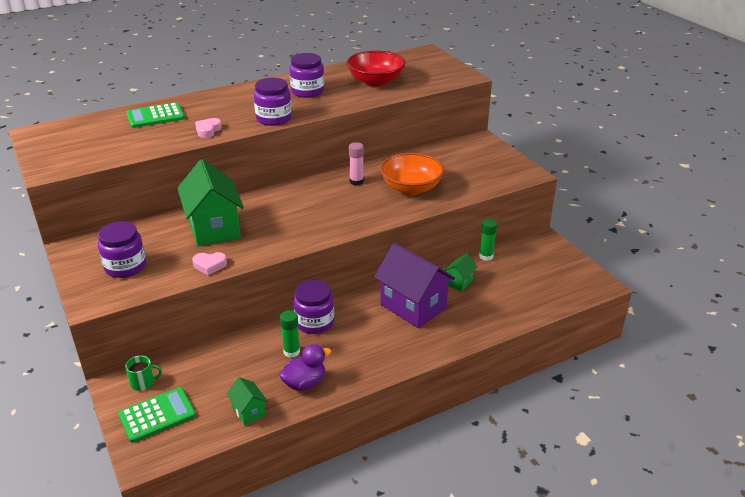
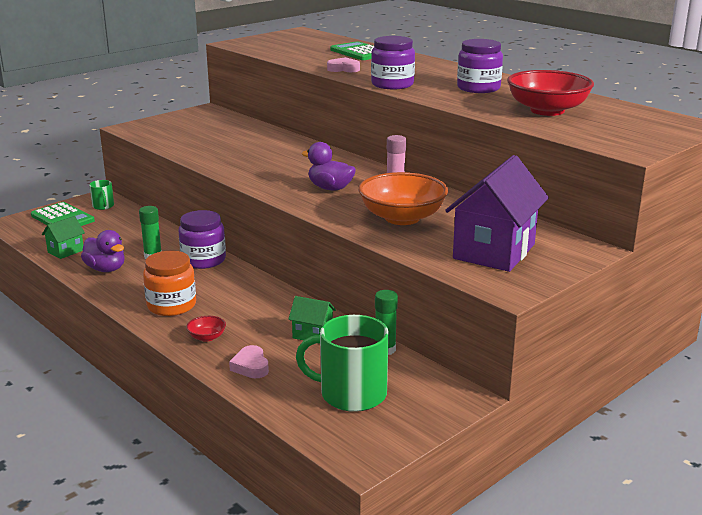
camera: 75 degrees right, 10 degrees down
purple jar [98,221,146,278] -> none
green house [177,159,244,247] -> none
pink heart [192,252,227,275] -> pink heart moved to [229,345,269,378]
purple house [374,243,455,328] -> purple house moved to [445,155,549,272]
none -> orange jar [143,251,196,316]
none -> red bowl [186,316,226,342]
none -> green mug [296,315,389,412]
none -> purple duck [302,142,356,191]

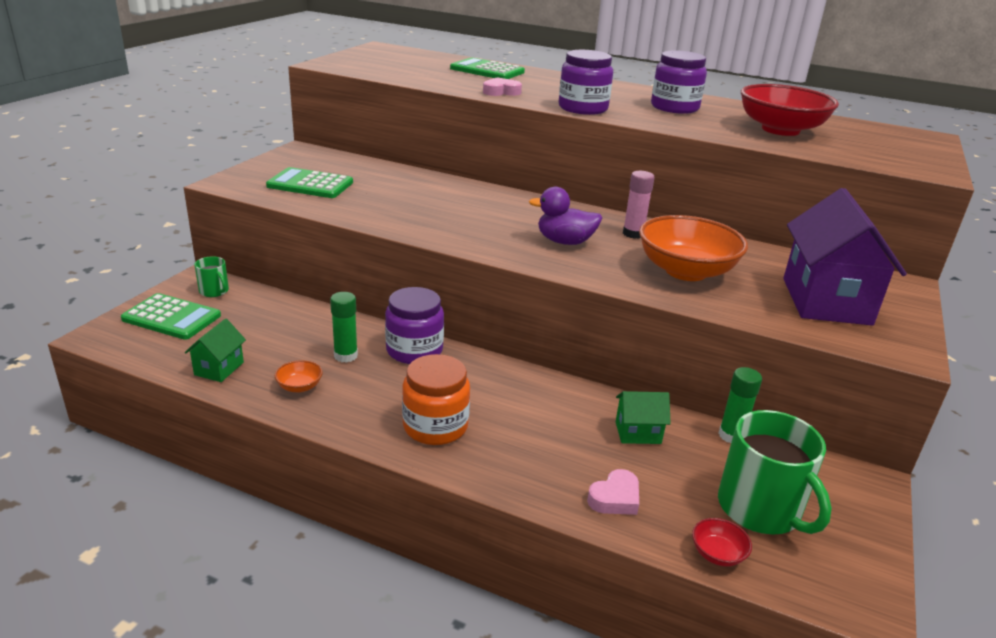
camera: 25 degrees left, 5 degrees up
purple duck [81,230,125,272] -> orange bowl [275,360,323,393]
red bowl [186,316,226,342] -> red bowl moved to [692,518,752,567]
pink heart [229,345,269,378] -> pink heart turned 90 degrees counterclockwise [587,469,639,515]
green mug [296,315,389,412] -> green mug turned 105 degrees counterclockwise [718,410,832,534]
none -> green calculator [266,167,353,198]

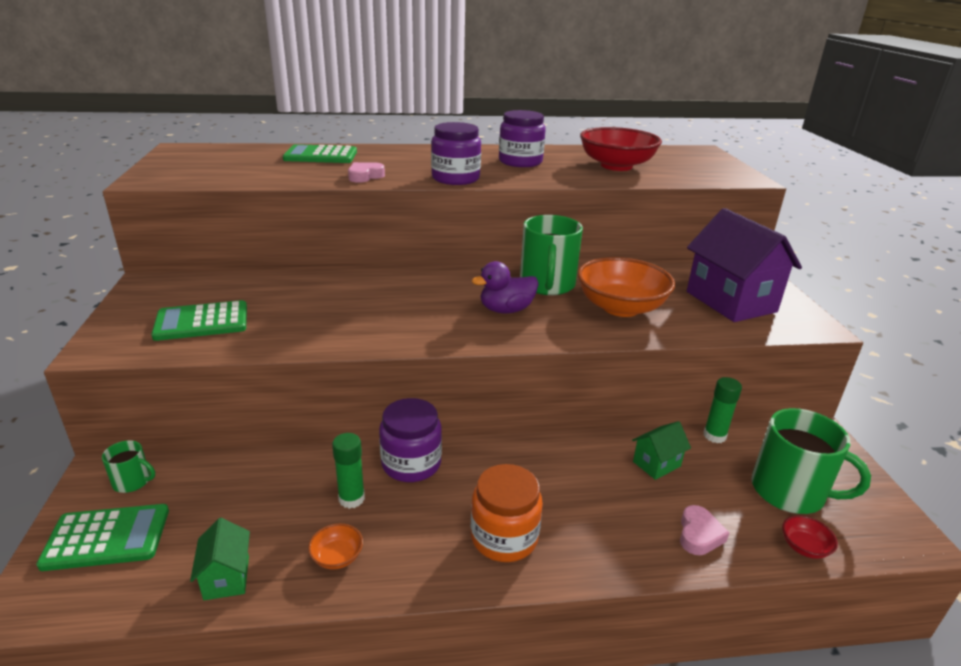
camera: 30 degrees left, 0 degrees up
pink glue stick [623,171,655,239] -> green mug [520,215,583,295]

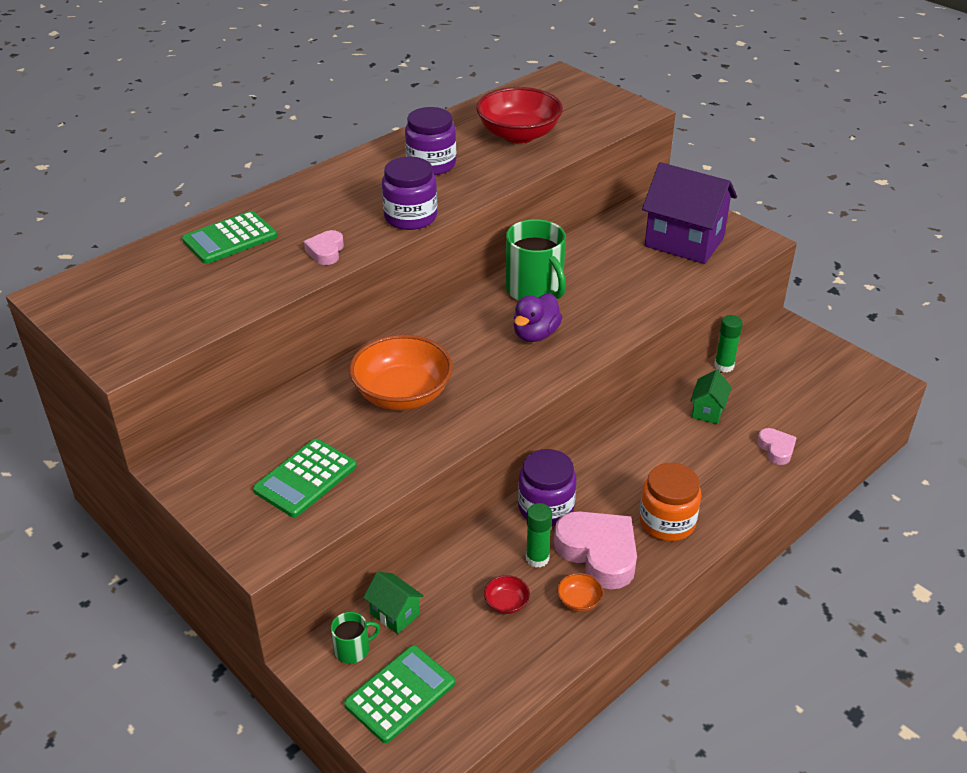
camera: 35 degrees left, 10 degrees up
green house [190,518,250,600] -> green house moved to [363,572,424,634]
orange bowl [578,257,675,317] -> orange bowl moved to [349,334,453,410]
green mug [751,408,871,514] -> none
red bowl [782,515,838,559] -> red bowl moved to [484,575,530,614]
none -> pink heart [554,511,637,589]

